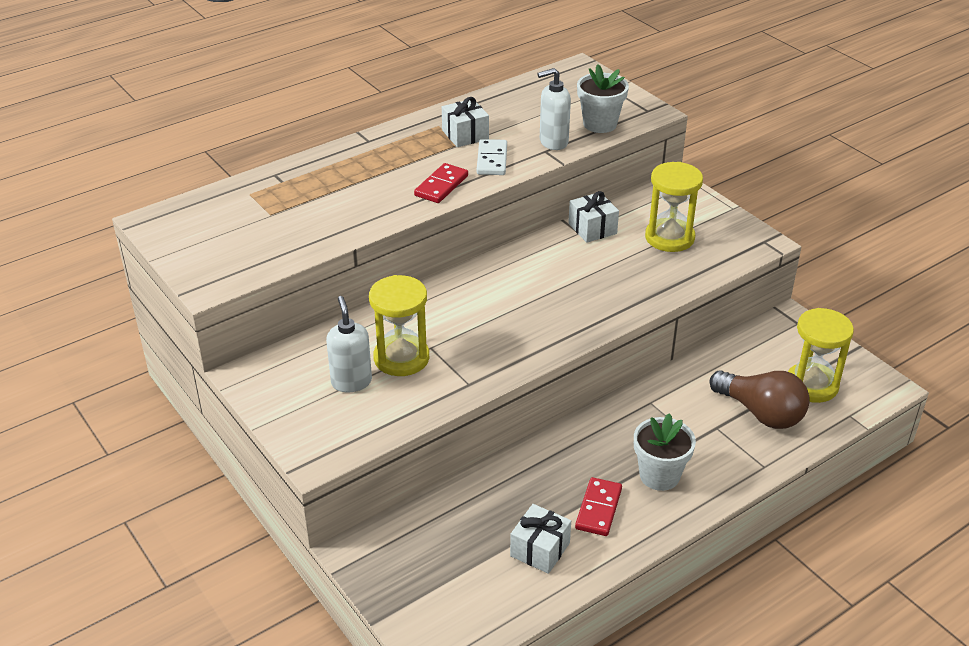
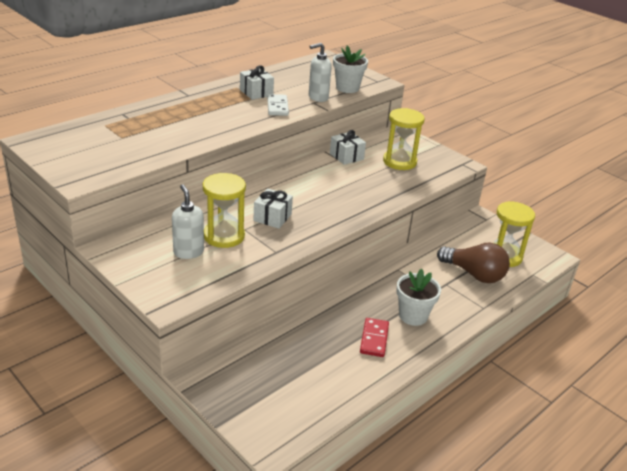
camera: 10 degrees left, 5 degrees down
red domino [414,163,468,203] -> none
white gift [510,504,571,574] -> white gift moved to [253,188,293,229]

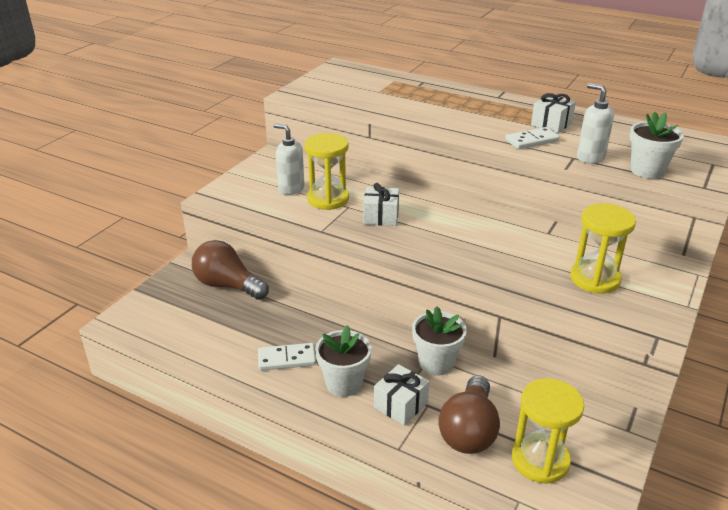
camera: 75 degrees right, 0 degrees up
white soap dispenser [172,184,204,259] -> white soap dispenser turned 105 degrees counterclockwise [273,123,304,195]
white gift [330,130,366,165] -> white gift moved to [374,364,429,426]
red domino [360,318,389,357] -> white domino [258,343,316,371]
none -> brown light bulb [192,240,269,300]
none -> white flower pot [412,306,467,375]

